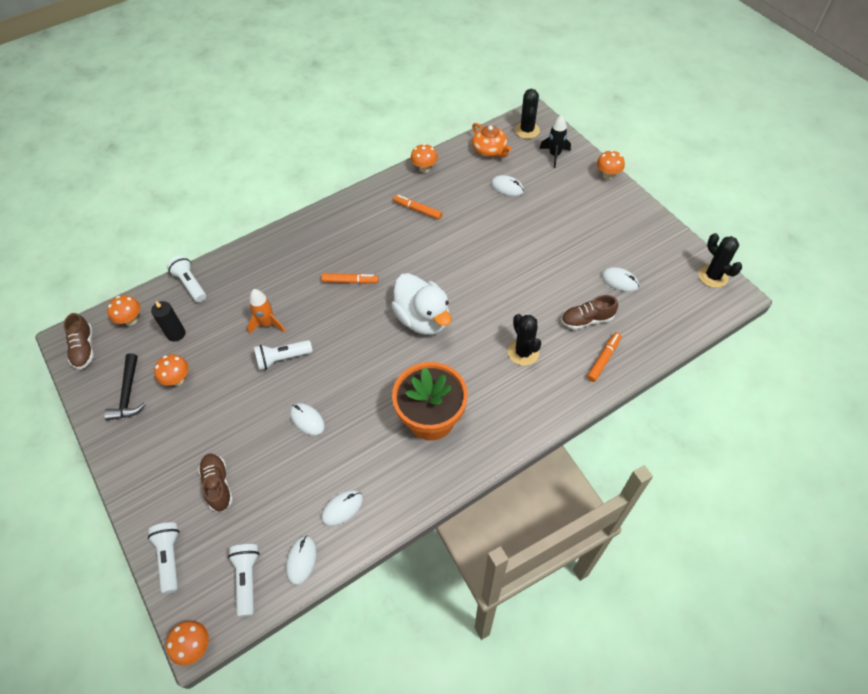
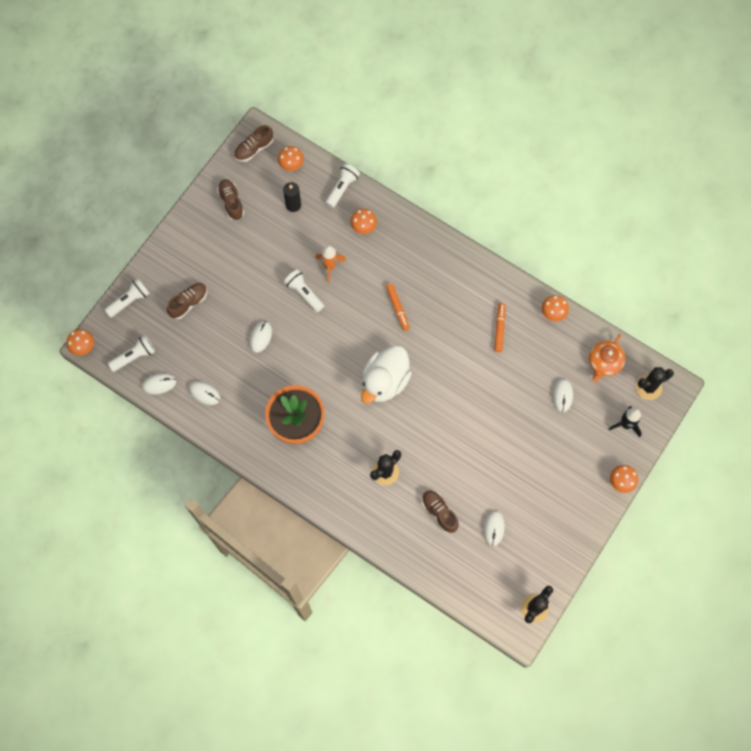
camera: 65 degrees right, 15 degrees up
black hammer [104,353,146,421] -> brown shoe [217,179,244,221]
orange mushroom [154,354,189,386] -> orange mushroom moved to [351,209,377,234]
orange marker [587,332,622,382] -> none

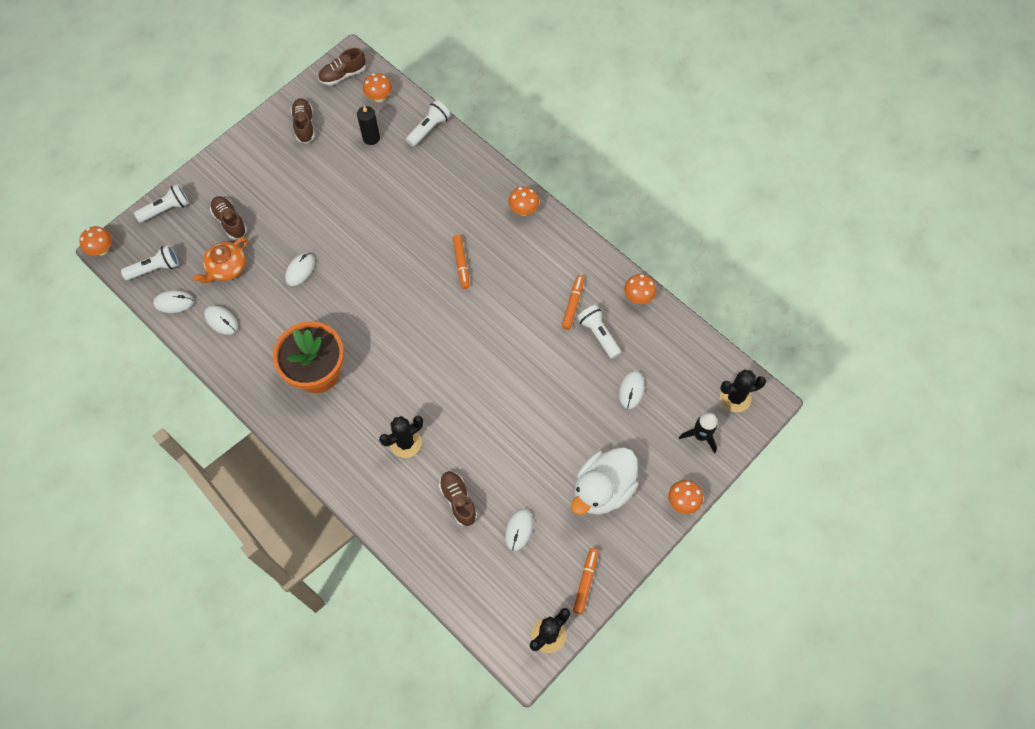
camera: 10 degrees right, 5 degrees down
brown shoe [167,283,207,319] -> brown shoe turned 90 degrees counterclockwise [210,196,247,240]
white flashlight [284,269,324,312] -> white flashlight moved to [577,305,621,359]
orange rocket [315,245,346,283] -> none
orange mushroom [351,209,377,234] -> orange mushroom moved to [509,186,539,216]
white duck [361,345,412,404] -> white duck moved to [571,447,639,515]
orange teapot [589,334,625,382] -> orange teapot moved to [193,237,248,283]
none -> orange marker [573,548,599,614]

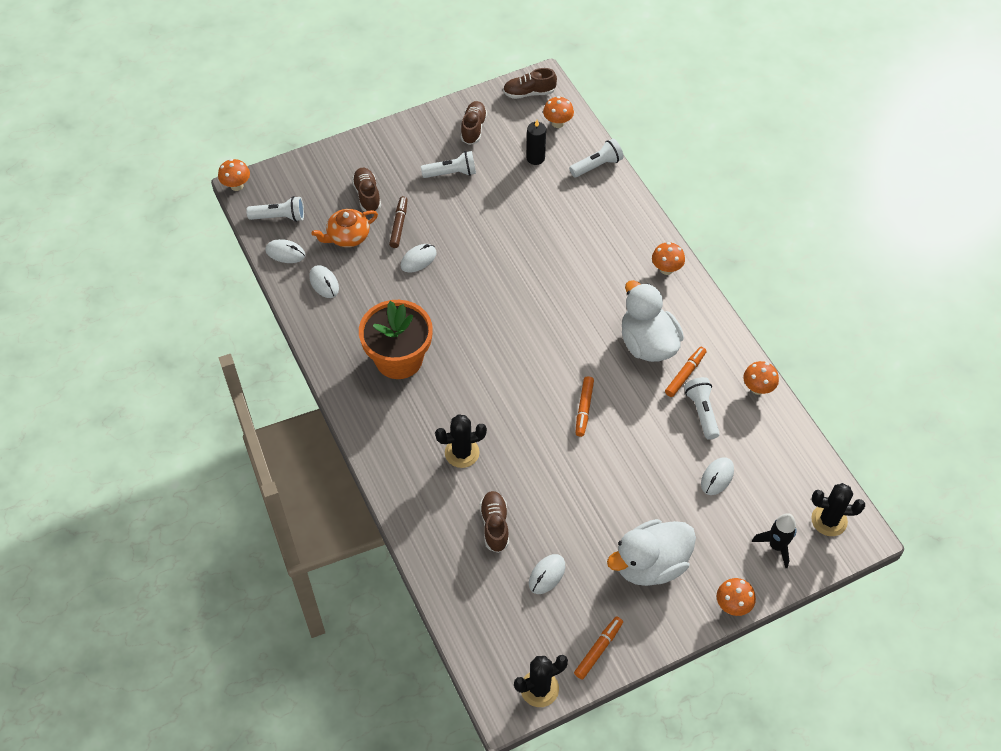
camera: 20 degrees right, 10 degrees down
white flashlight [134,184,189,223] -> white flashlight moved to [421,151,476,178]
orange marker [453,235,470,289] -> orange marker moved to [575,376,594,437]
none -> brown marker [389,196,408,248]
none -> white duck [622,280,684,362]

